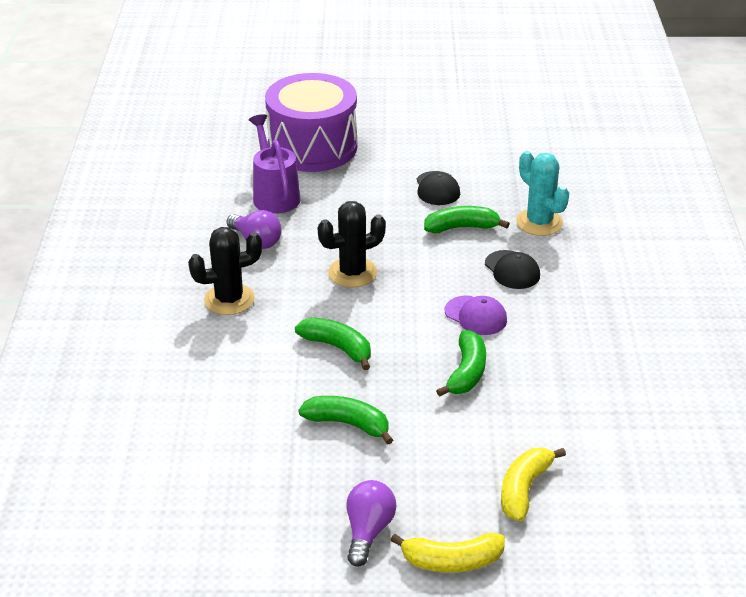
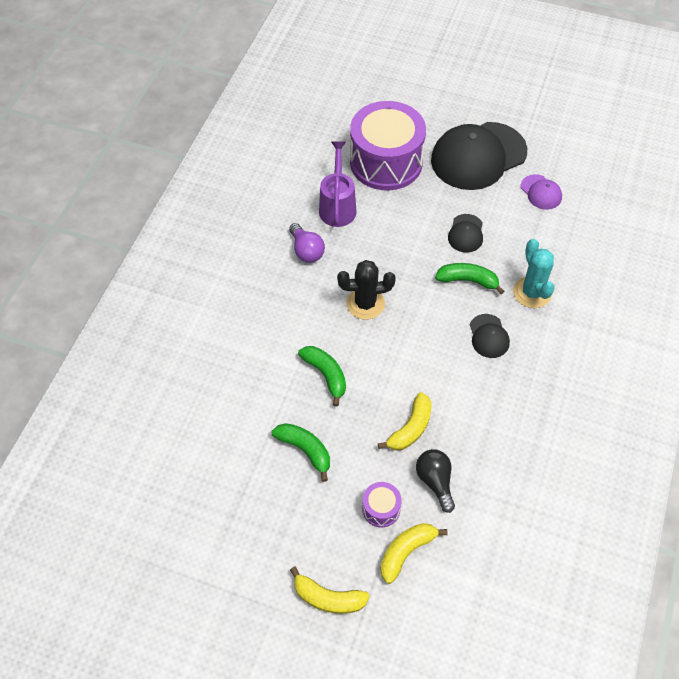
camera: 20 degrees right, 20 degrees up
black cactus [188,227,262,315] -> none
purple light bulb [346,480,396,567] -> none
green banana [436,330,486,397] -> yellow banana [378,392,431,450]
purple cap [445,296,507,335] -> purple cap moved to [521,174,562,210]
none -> purple drum [362,482,402,527]
none -> black light bulb [416,449,455,513]
none -> black cap [431,122,527,190]

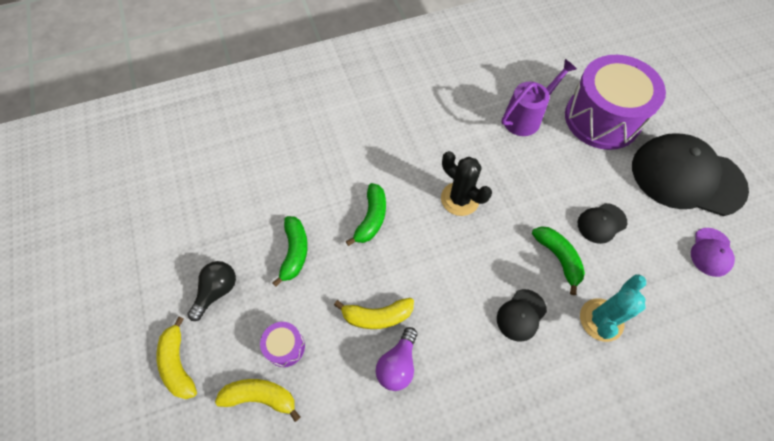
camera: 50 degrees right, 5 degrees up
purple light bulb [289,223,325,263] -> purple light bulb moved to [376,327,417,391]
black light bulb [416,449,455,513] -> black light bulb moved to [187,261,236,321]

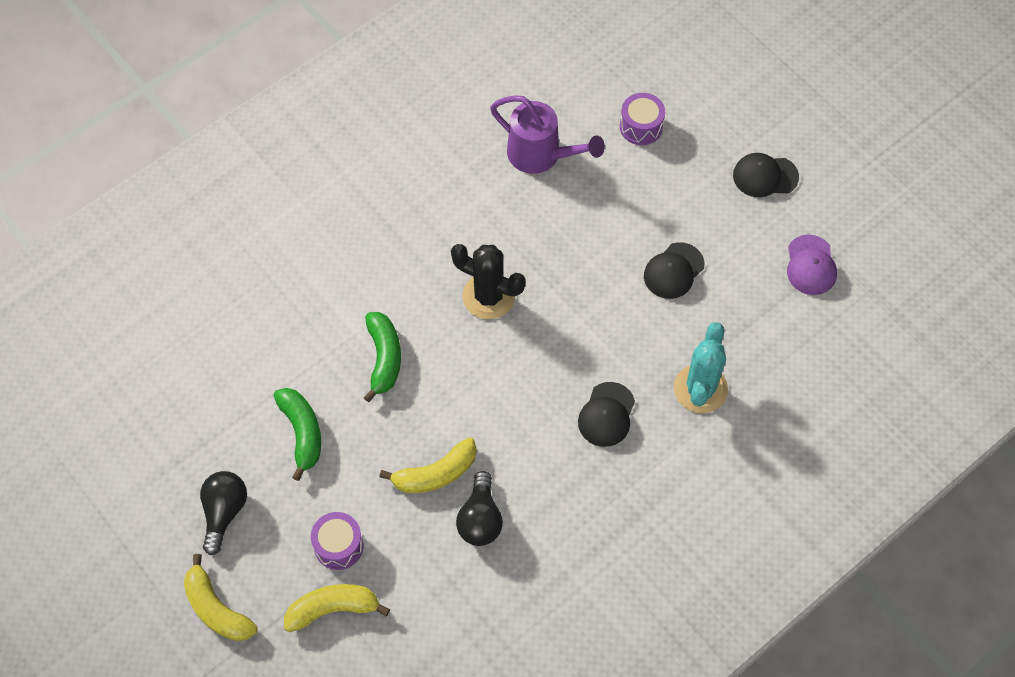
camera: 20 degrees left, 0 degrees up
purple light bulb [376,327,417,391] -> black light bulb [456,471,503,546]
purple watering can [501,59,577,136] -> purple watering can turned 90 degrees clockwise [490,95,605,174]
green banana [532,226,585,295] -> none
purple drum [565,55,666,150] -> purple drum [620,93,665,145], size x0.42
black cap [632,133,749,216] -> black cap [733,153,799,197], size x0.45

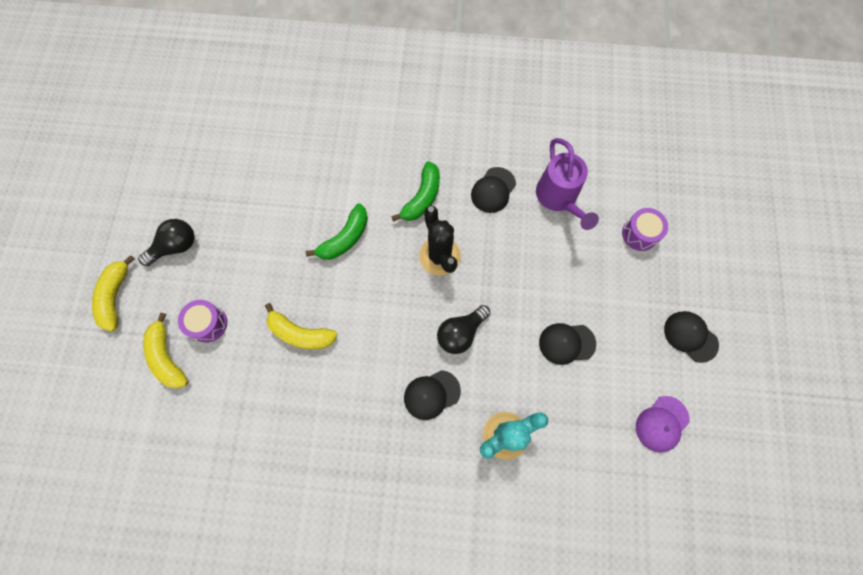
camera: 45 degrees right, 10 degrees up
green banana [274,388,321,481] -> green banana moved to [391,161,440,222]
yellow banana [284,584,390,632] -> yellow banana turned 150 degrees counterclockwise [143,312,188,389]
black light bulb [456,471,503,546] -> black light bulb moved to [437,305,491,354]
none -> black cap [471,167,516,213]

